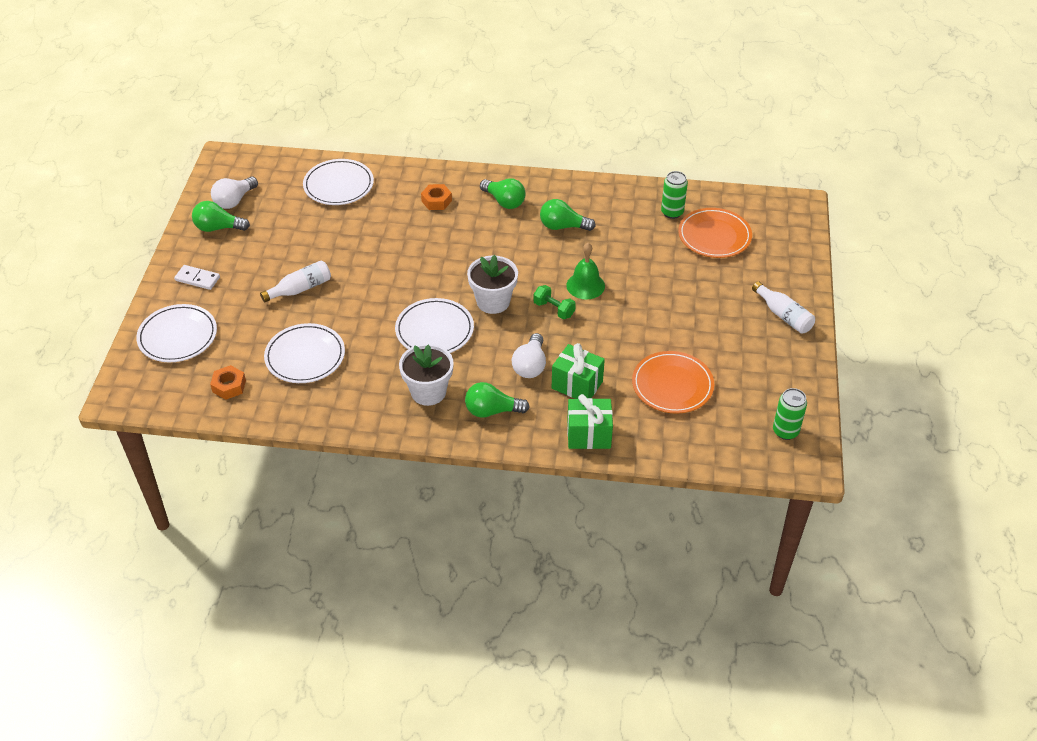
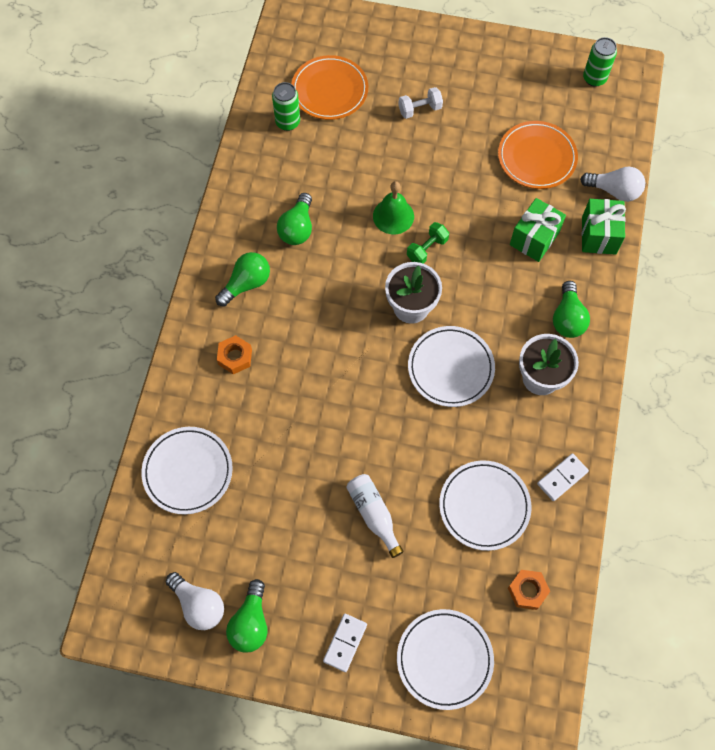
camera: 85 degrees left, 20 degrees up
white light bulb [512,333,546,378] -> white light bulb moved to [580,167,645,202]
white bottle [752,281,815,334] -> none
none -> white dumbbell [398,87,443,119]
none -> white domino [537,453,589,501]

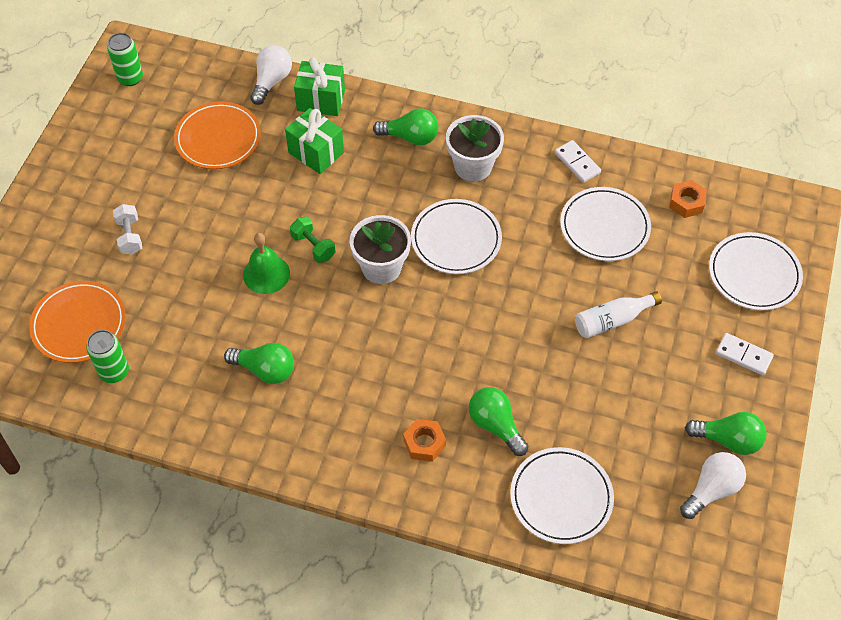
camera: 85 degrees left, 10 degrees down
green light bulb [215,252,270,307] -> green light bulb moved to [469,387,529,456]

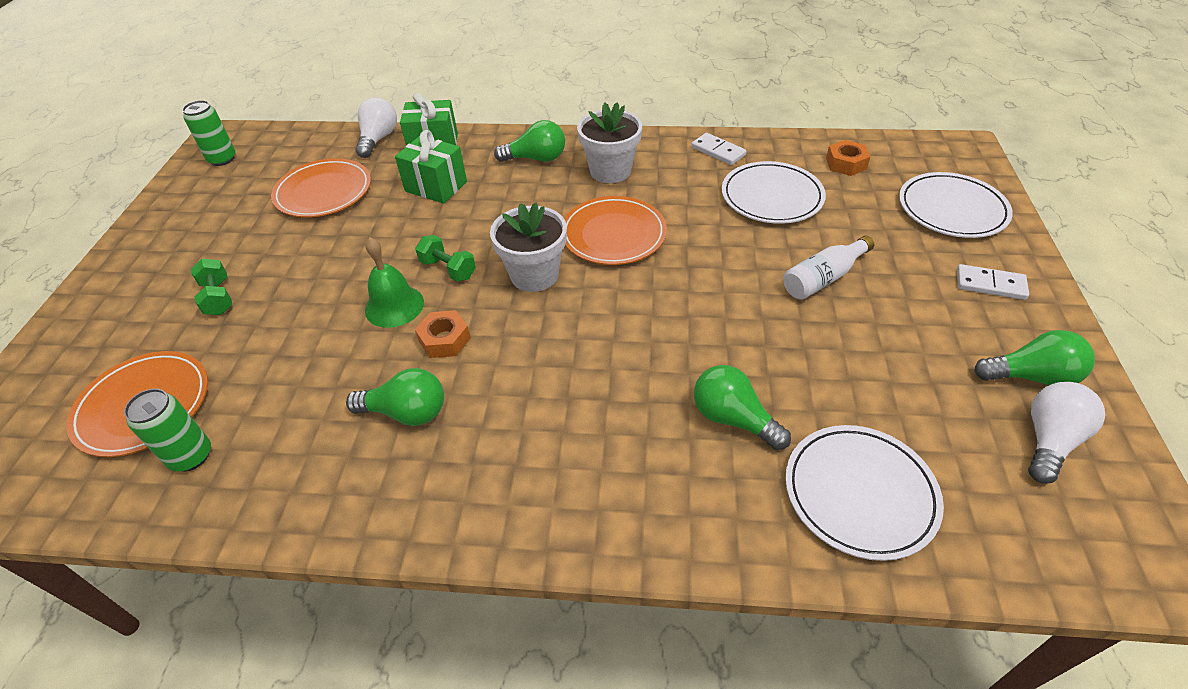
camera: 10 degrees left, 10 degrees down
white dumbbell [113,204,142,255] -> green dumbbell [191,259,232,315]
orange nut [403,419,446,462] -> orange nut moved to [415,310,471,358]
white plate [411,199,502,274] -> orange plate [564,196,667,265]

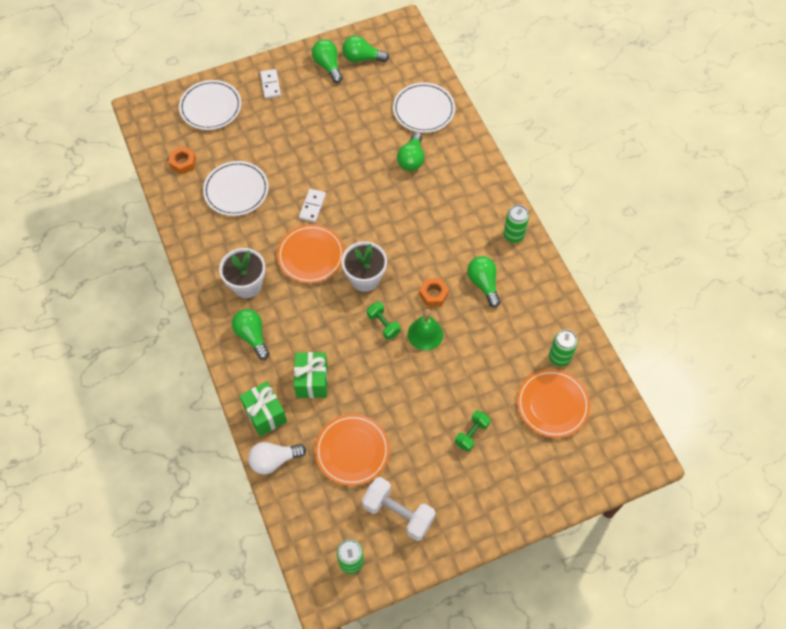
camera: 120 degrees left, 15 degrees up
green dumbbell [415,235,476,282] -> green dumbbell turned 45 degrees counterclockwise [367,302,401,340]
white domino [691,133,747,165] -> white domino moved to [299,189,326,223]
white bottle [784,236,874,300] -> none
white light bulb [1028,382,1105,484] -> green light bulb [342,36,389,62]
none -> white dumbbell [362,477,436,541]
none -> green can [504,205,529,243]

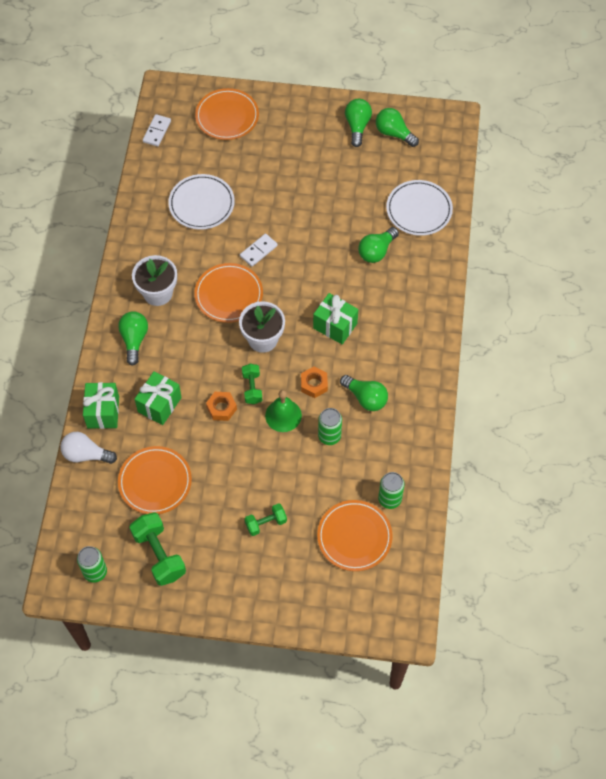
camera: 30 degrees right, 0 degrees up
orange nut [169,146,196,175] -> orange nut moved to [206,392,237,421]
white plate [179,80,241,130] -> orange plate [195,88,259,140]
white domino [260,69,281,99] -> white domino moved to [143,114,171,146]
white dumbbell [362,477,436,541] -> green dumbbell [129,512,186,586]
green light bulb [467,256,500,307] -> green light bulb turned 120 degrees clockwise [340,375,388,411]
green can [504,205,529,243] -> green can moved to [318,408,342,445]
none -> green gift [313,293,358,344]

